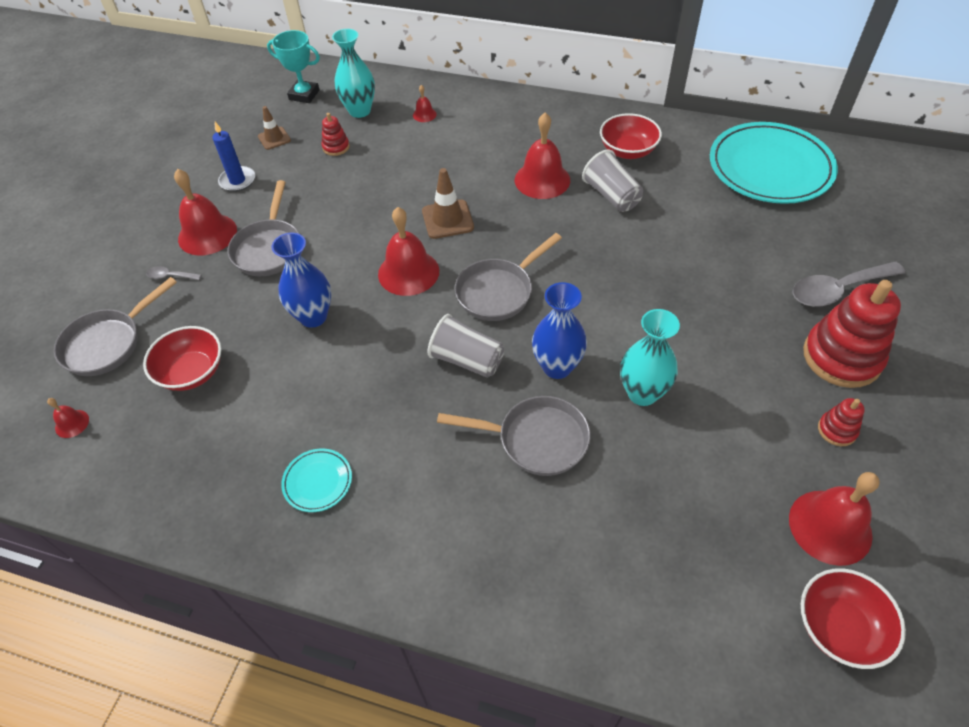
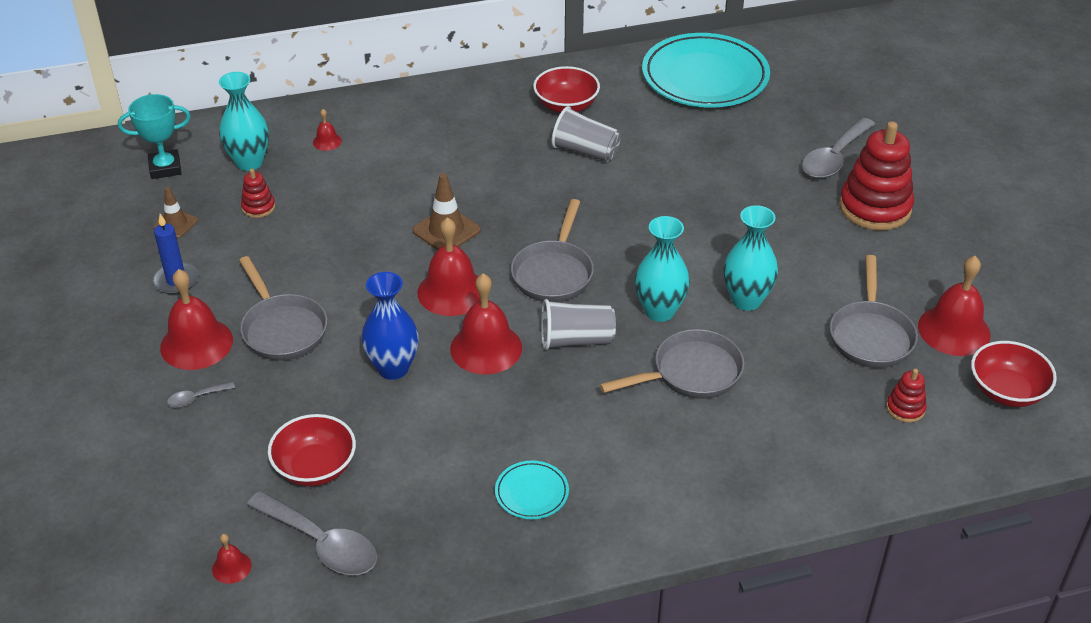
camera: 35 degrees left, 10 degrees down
grey pan [54,277,177,376] -> grey pan moved to [830,255,918,368]
red bell [515,112,570,199] -> red bell moved to [450,273,522,374]
blue vase [532,282,587,379] -> turquoise vase [635,216,690,322]
red stacking toy [818,398,865,446] -> red stacking toy moved to [886,369,927,423]
none -> grey spoon [247,491,377,575]

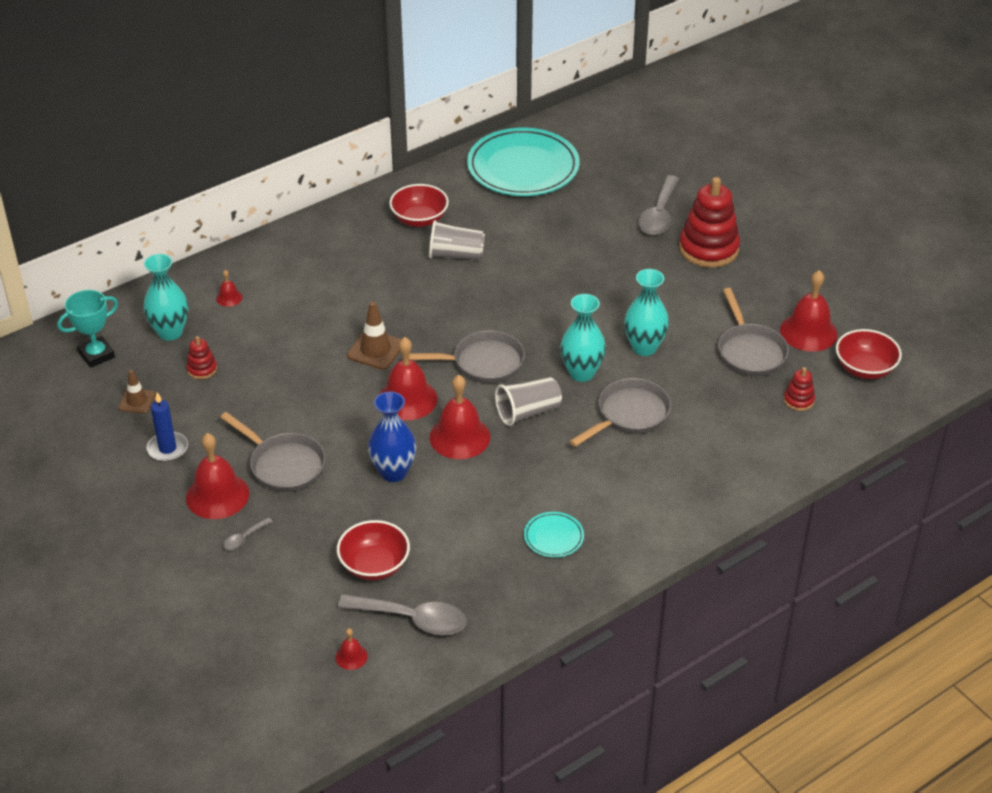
camera: 20 degrees left, 0 degrees up
grey pan [511,199,594,302] -> grey pan turned 90 degrees counterclockwise [409,330,525,383]

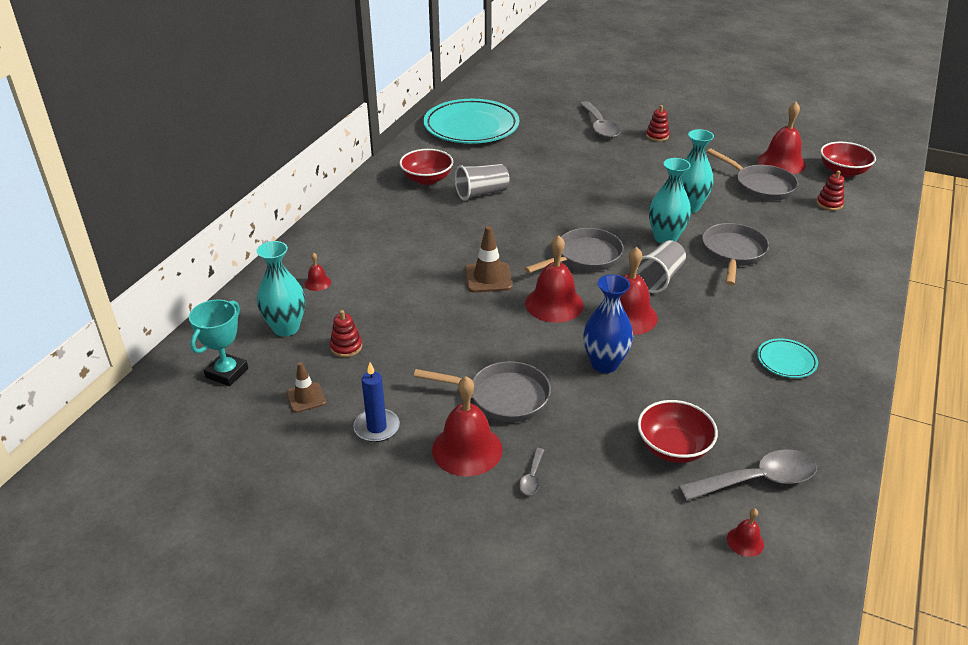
camera: 30 degrees left, 5 degrees down
red stacking toy [679,177,740,268] -> red stacking toy [646,105,670,141], size x0.46

